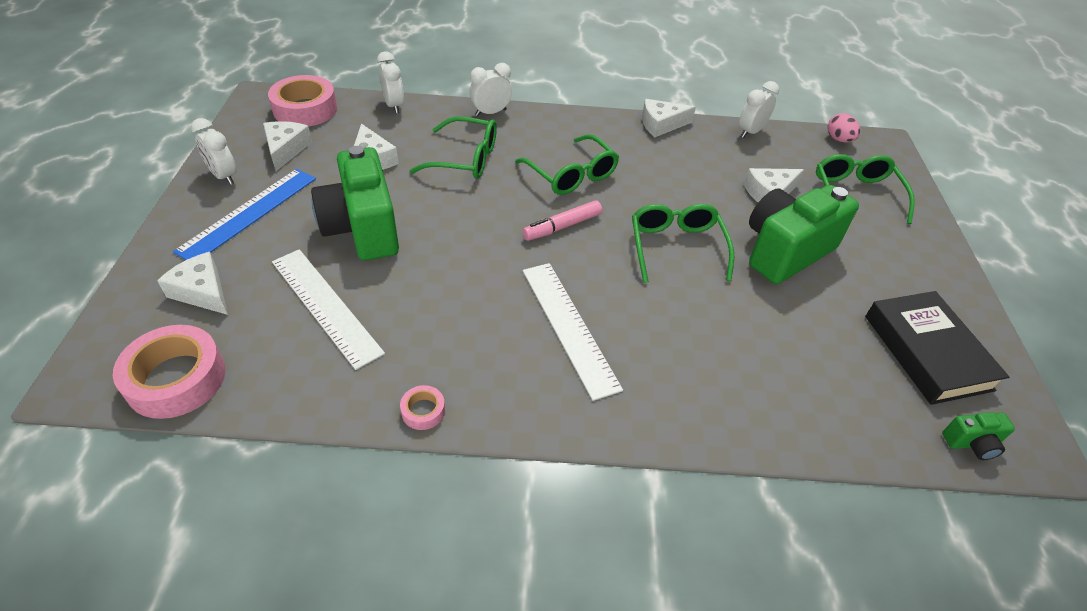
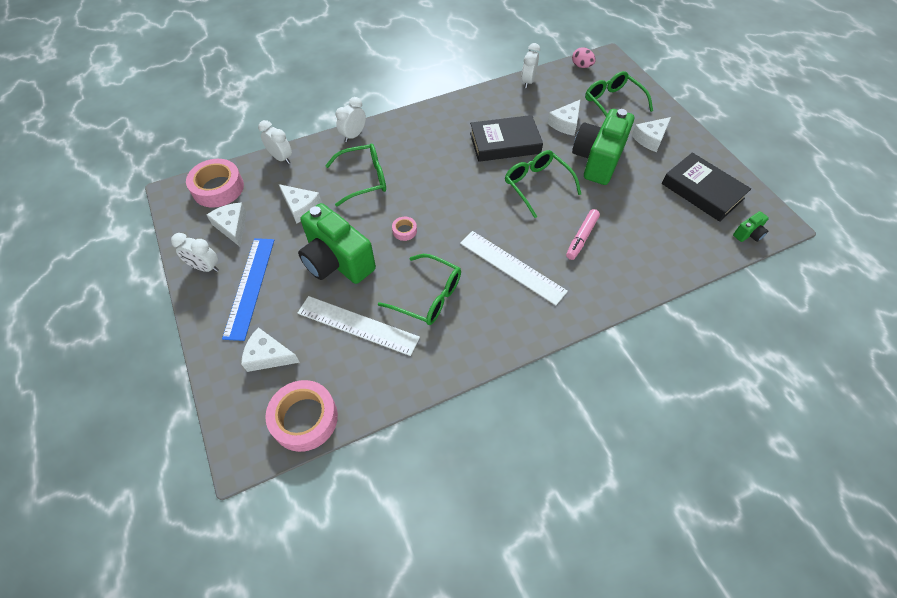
camera: 25 degrees left, 10 degrees up
pink tape [400,385,445,430] -> pink tape moved to [392,217,417,241]
green glasses [515,134,619,195] -> green glasses moved to [378,254,461,325]
pink marker [522,200,602,241] -> pink marker moved to [566,209,600,260]
white cheese [642,99,696,137] -> white cheese moved to [632,117,671,152]
none -> black book [470,115,543,162]

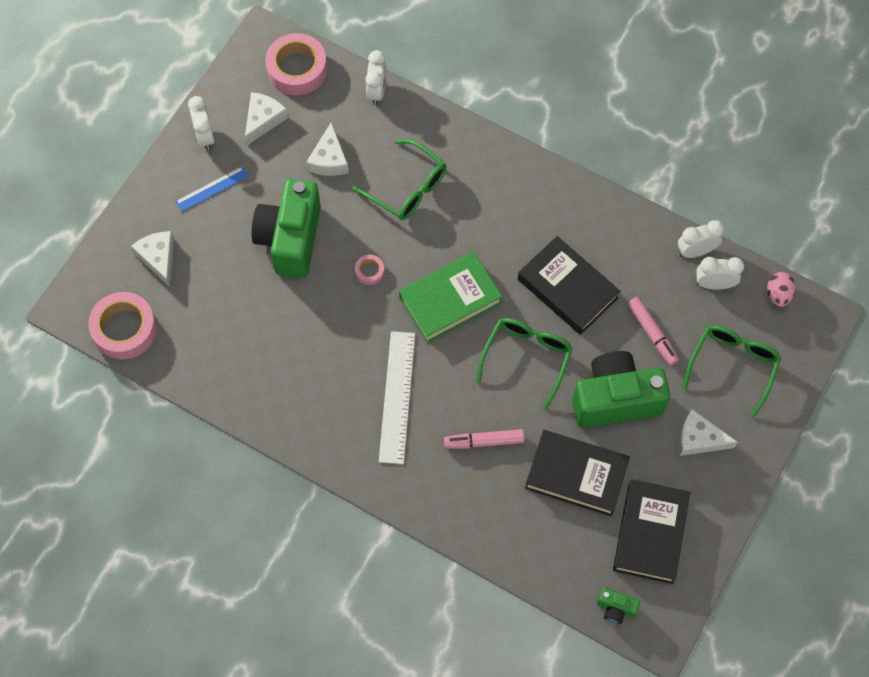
camera: 55 degrees right, 10 degrees up
blue ruler [222,238,274,341] -> blue ruler [175,166,249,212], size x0.58
white ruler [298,296,420,356] -> none
white clock [336,97,366,142] -> white clock moved to [696,257,744,290]
green glasses [378,254,461,325] -> none
white cheese [547,100,580,136] -> pink marker [628,297,679,366]
none -> green book [399,252,502,343]
none -> black book [525,430,630,516]

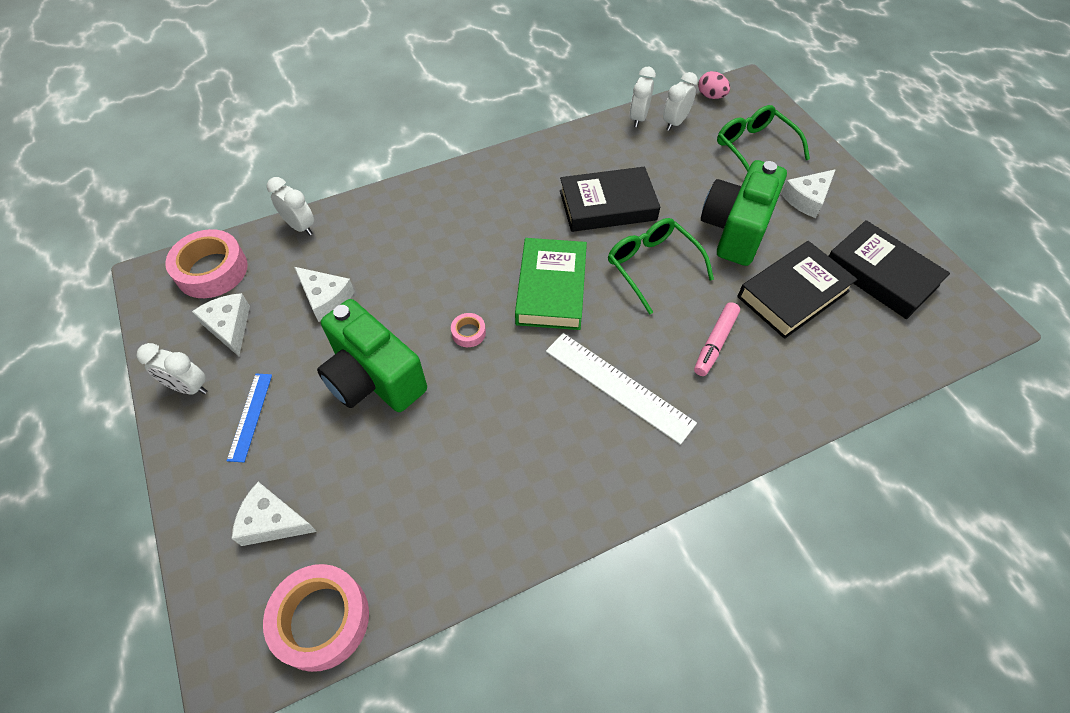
camera: 55 degrees left, 10 degrees down
green glasses [353,139,446,220] -> none
green camera [597,587,640,624] -> none
pink marker [628,297,679,366] -> none

